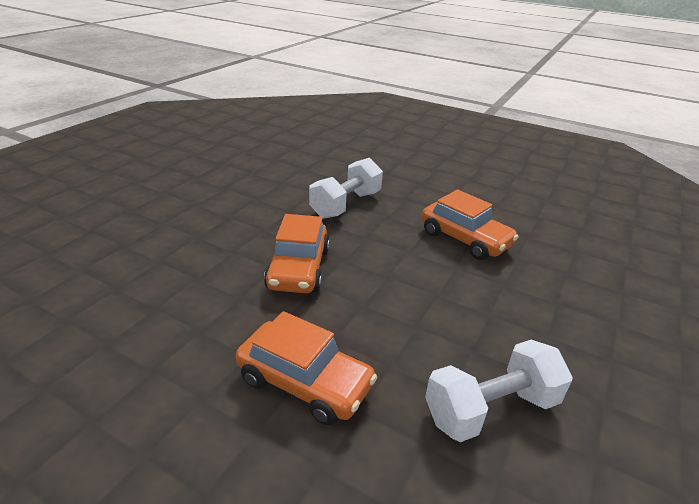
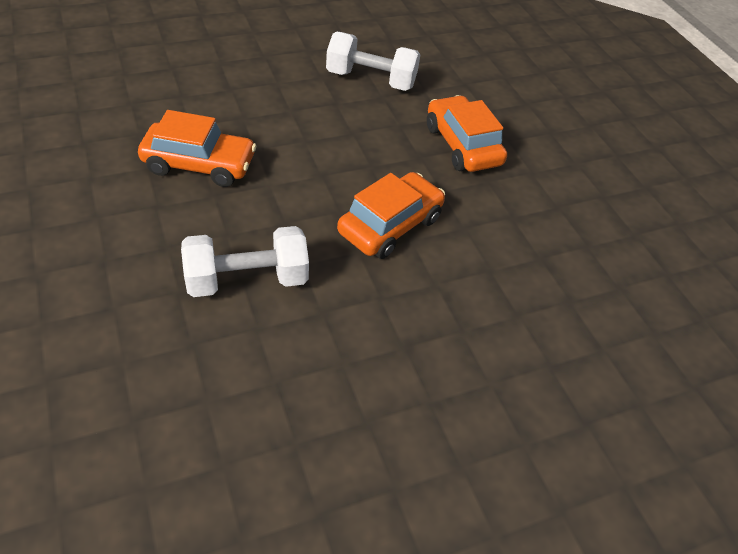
camera: 145 degrees left, 15 degrees up
orange car [421,189,519,260] -> orange car turned 105 degrees clockwise [138,110,256,187]

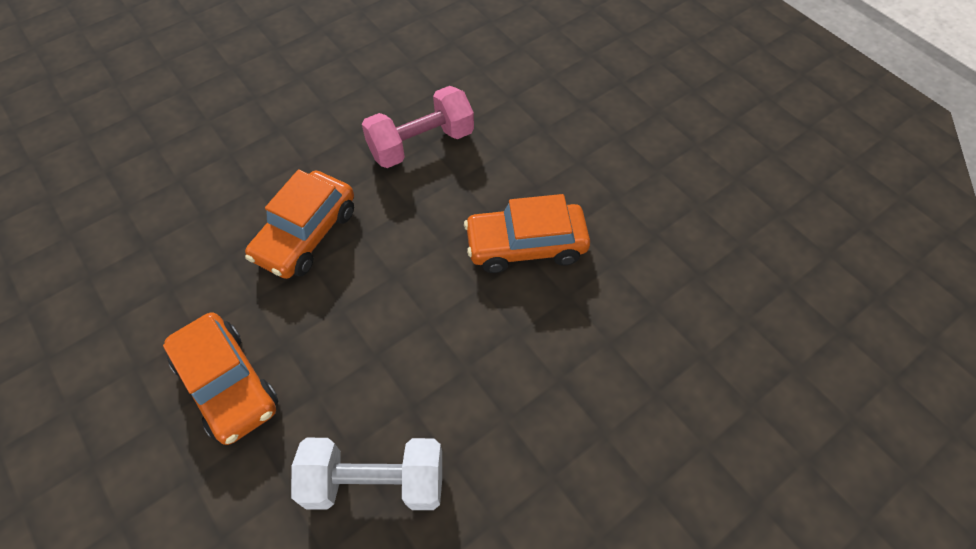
camera: 170 degrees right, 10 degrees up
white dumbbell [181,226,309,297] -> pink dumbbell [362,86,474,168]

